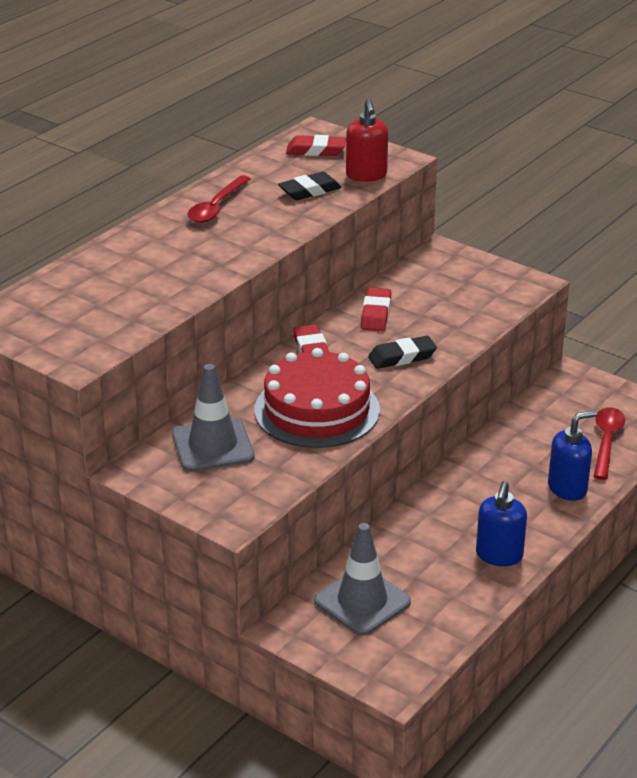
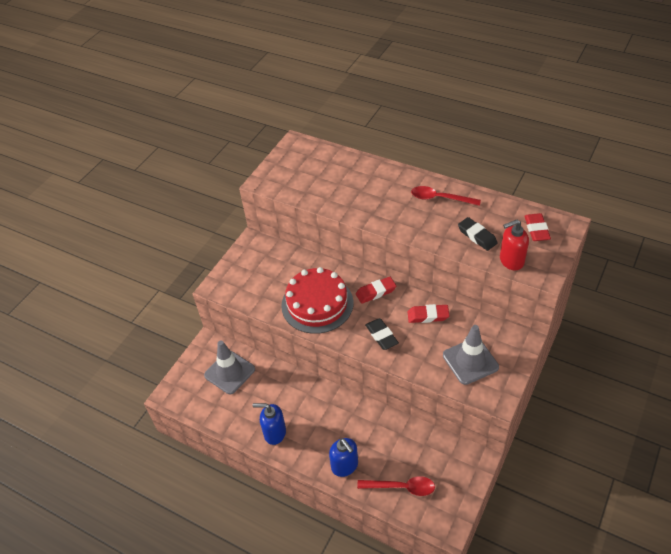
camera: 85 degrees right, 15 degrees up
grey traffic cone [172,364,255,472] -> grey traffic cone moved to [443,325,499,385]

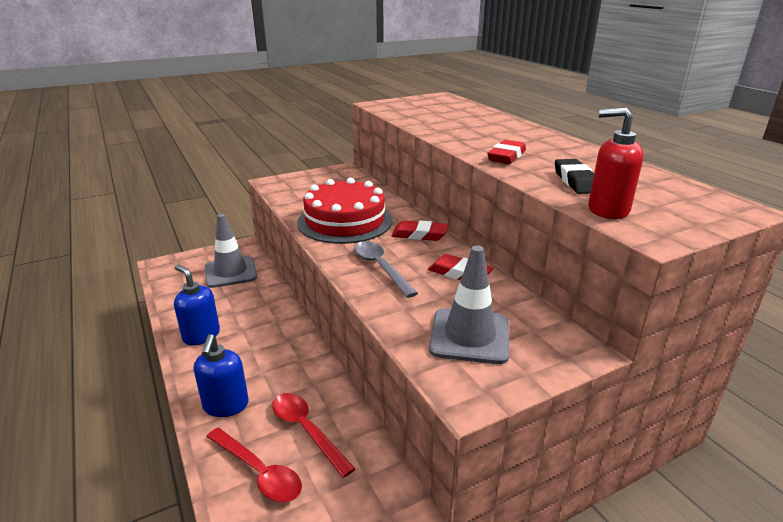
camera: 30 degrees right, 20 degrees down
black eraser [365,318,399,350] -> grey spoon [354,241,418,298]
red spoon [411,186,481,206] -> red spoon moved to [272,393,355,478]
red eraser [524,213,551,241] -> red eraser moved to [487,140,526,164]

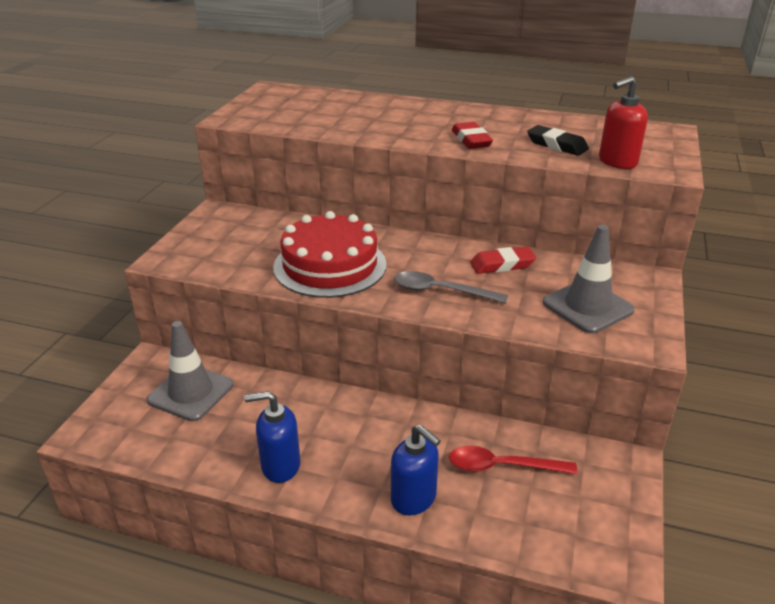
camera: 45 degrees left, 5 degrees up
red spoon [207,428,302,502] -> none
red eraser [391,220,448,241] -> none

